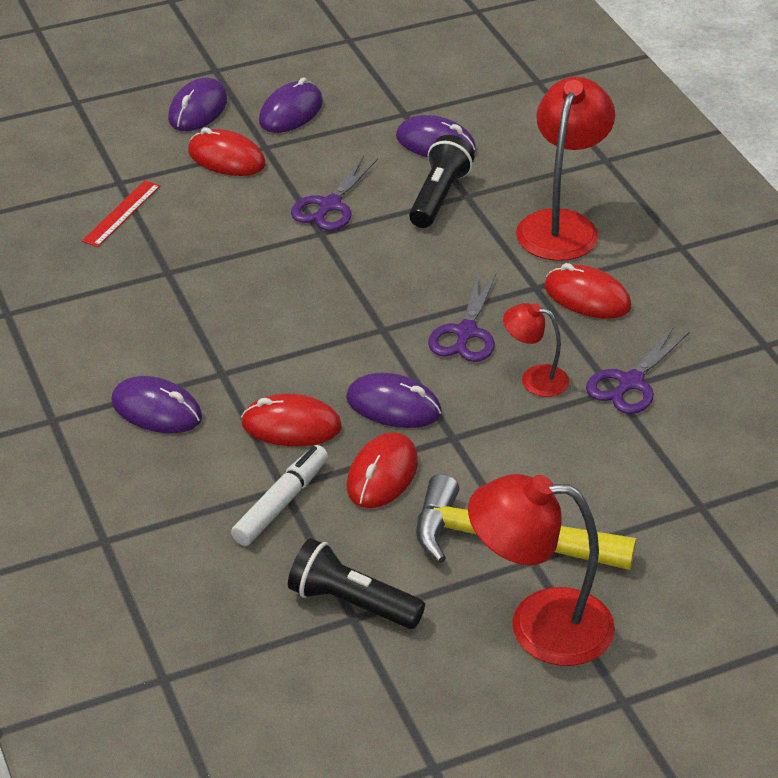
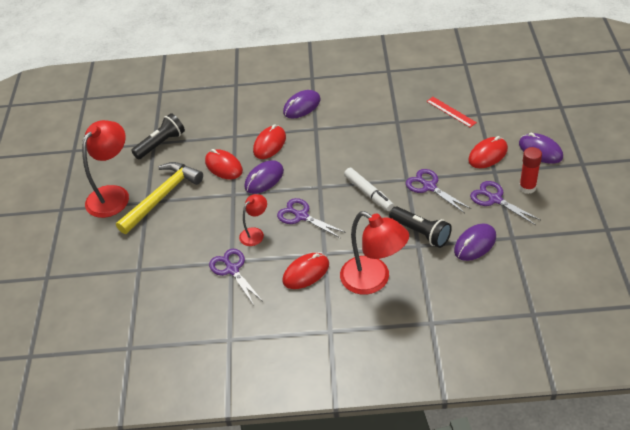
camera: 115 degrees right, 5 degrees up
white marker [231,445,328,546] -> white marker moved to [344,168,394,211]
purple mouse [259,77,323,133] -> red glue stick [519,147,542,194]
none -> purple scissors [470,181,541,225]

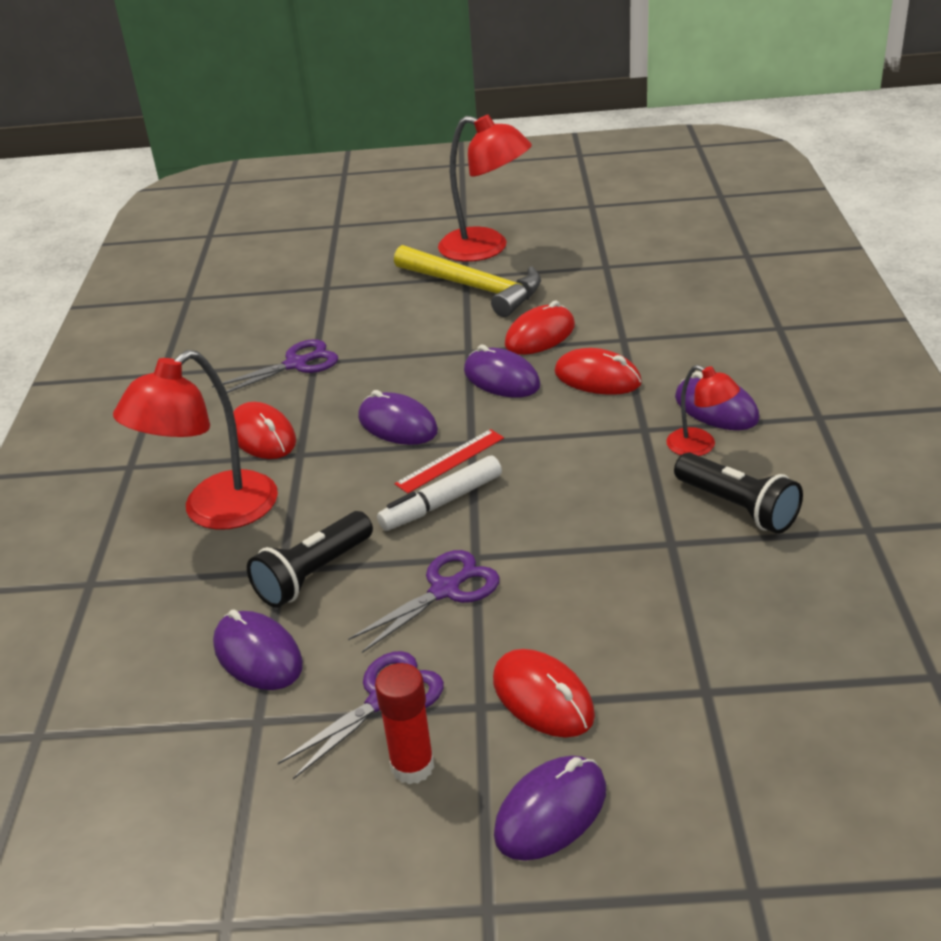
camera: 90 degrees right, 10 degrees down
black flashlight [131,113,185,159] -> black flashlight moved to [674,453,803,534]
red lamp [239,194,267,246] -> red lamp moved to [666,365,740,456]
purple scissors [277,198,346,238] -> purple mouse [358,390,438,445]
red ruler [426,97,477,127] -> red ruler moved to [395,429,504,493]

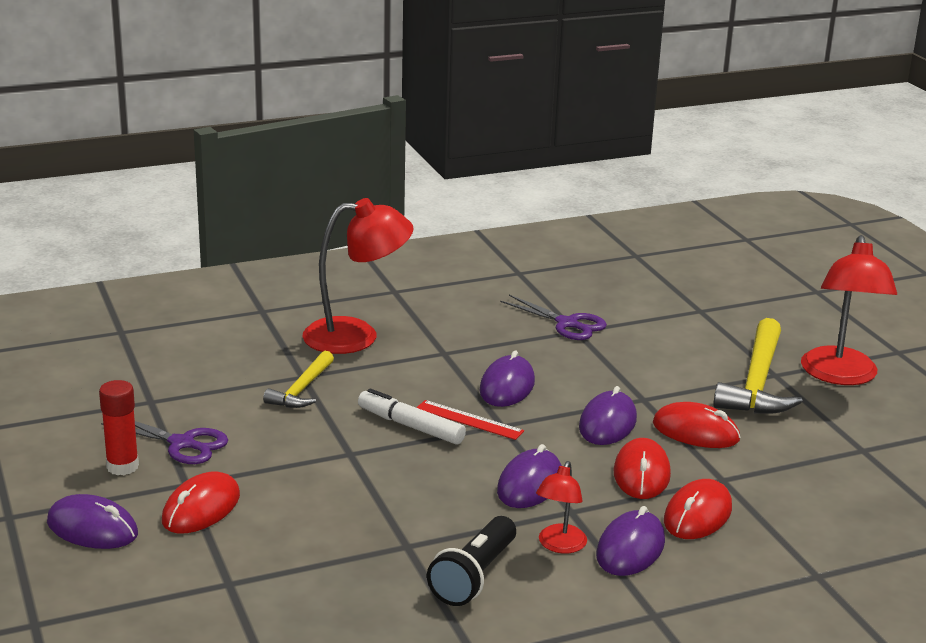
camera: 65 degrees right, 10 degrees down
red lamp [113,350,278,530] -> red lamp turned 150 degrees clockwise [302,198,414,354]
purple mouse [213,609,303,690] -> purple mouse moved to [497,444,562,508]
red mouse [233,402,296,459] -> red mouse moved to [664,479,732,539]
black flashlight [247,511,373,608] -> yellow hammer [263,351,334,408]
purple scissors [348,550,500,653] -> none

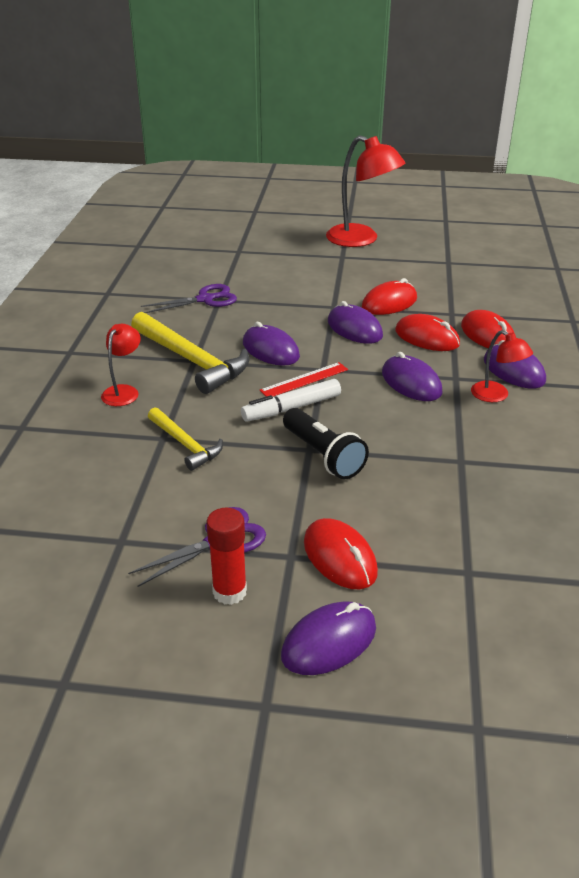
camera: 60 degrees left, 10 degrees up
red lamp [302,198,414,354] -> red lamp [101,324,140,406], size x0.53
black flashlight [427,516,516,606] -> black flashlight moved to [283,408,369,479]
yellow hammer [713,318,803,414] -> yellow hammer moved to [131,312,249,394]

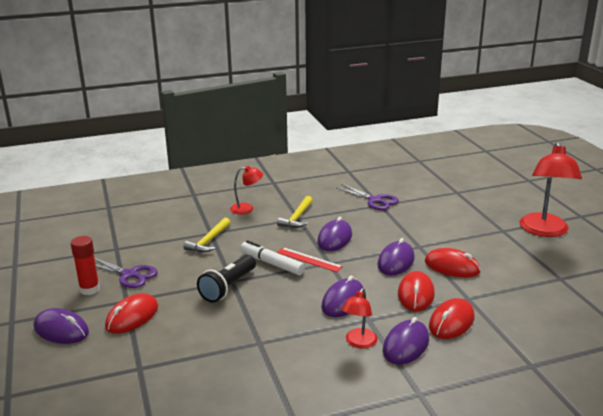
camera: 65 degrees right, 10 degrees down
yellow hammer [131,312,249,394] -> yellow hammer [277,196,313,228], size x0.58

